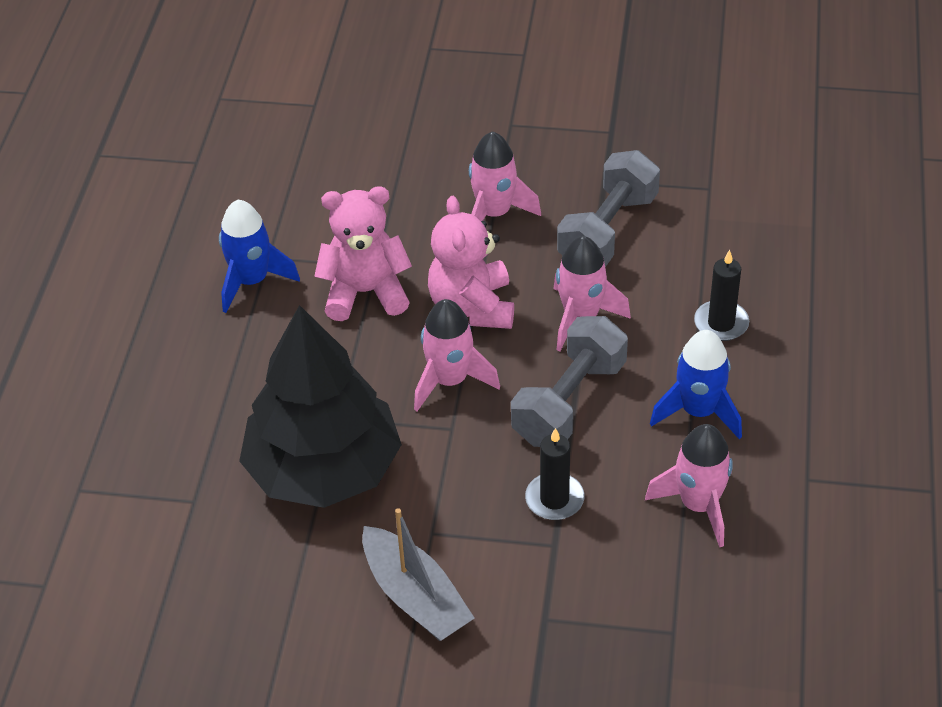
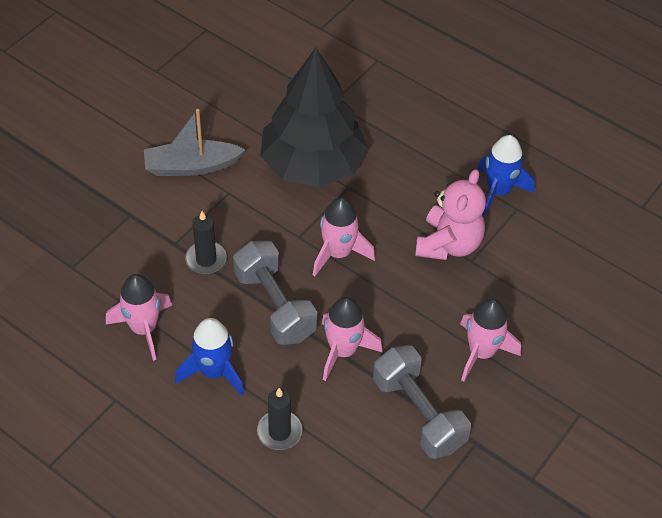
camera: 115 degrees right, 5 degrees up
pink teddy bear [428,196,514,329] -> none

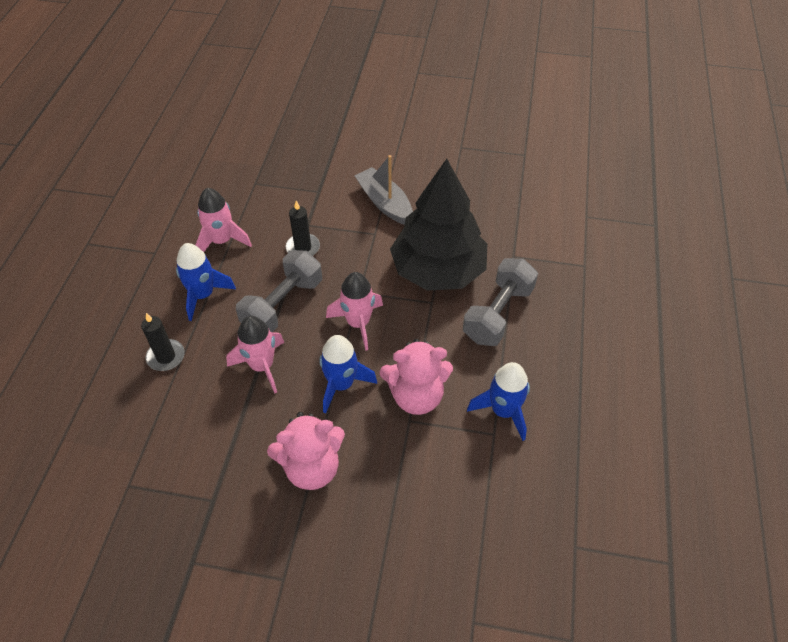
camera: 65 degrees right, 0 degrees up
grey dumbbell [373,345,471,459] -> grey dumbbell moved to [463,258,538,346]
pink rocket [460,299,521,381] -> pink teddy bear [267,412,345,490]
none -> blue rocket [319,335,377,413]

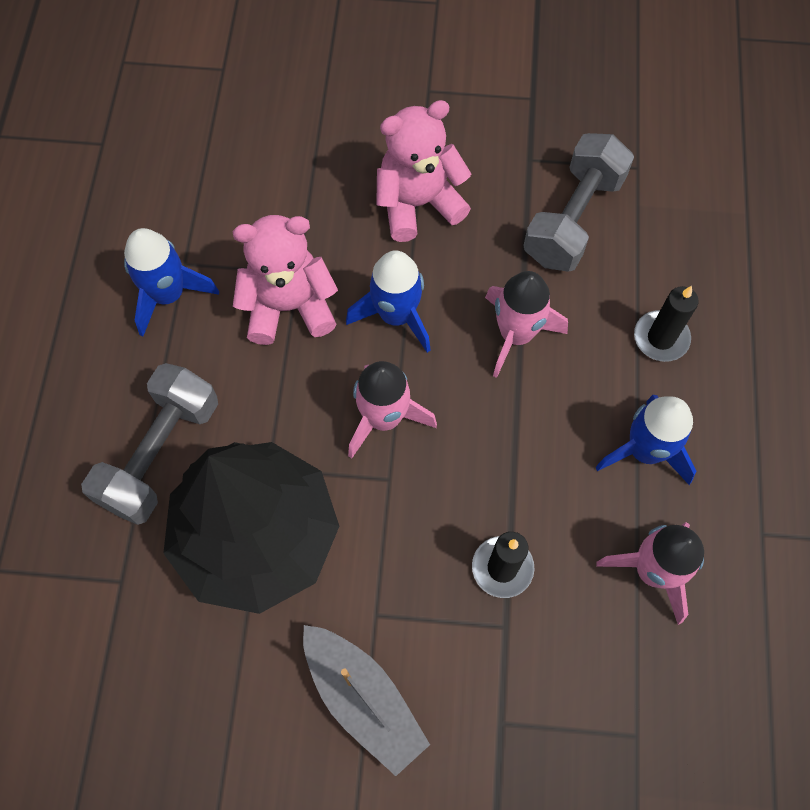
camera: 175 degrees right, 15 degrees up
grey dumbbell [236,250,322,332] -> grey dumbbell moved to [523,133,634,272]

